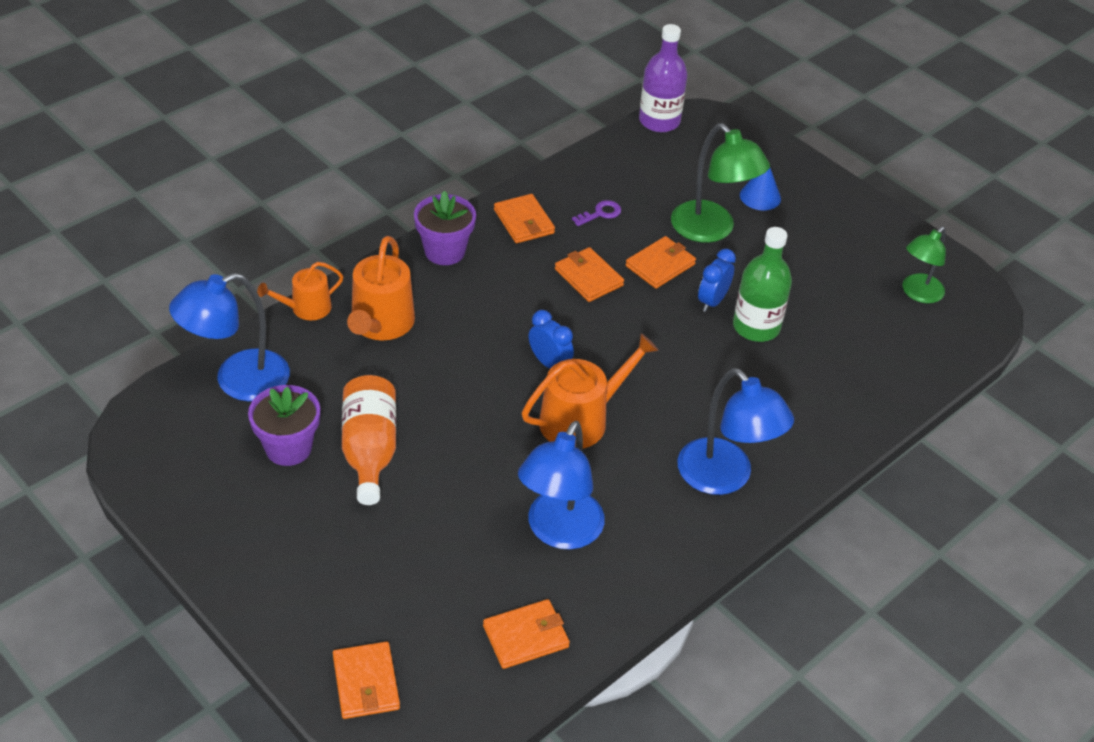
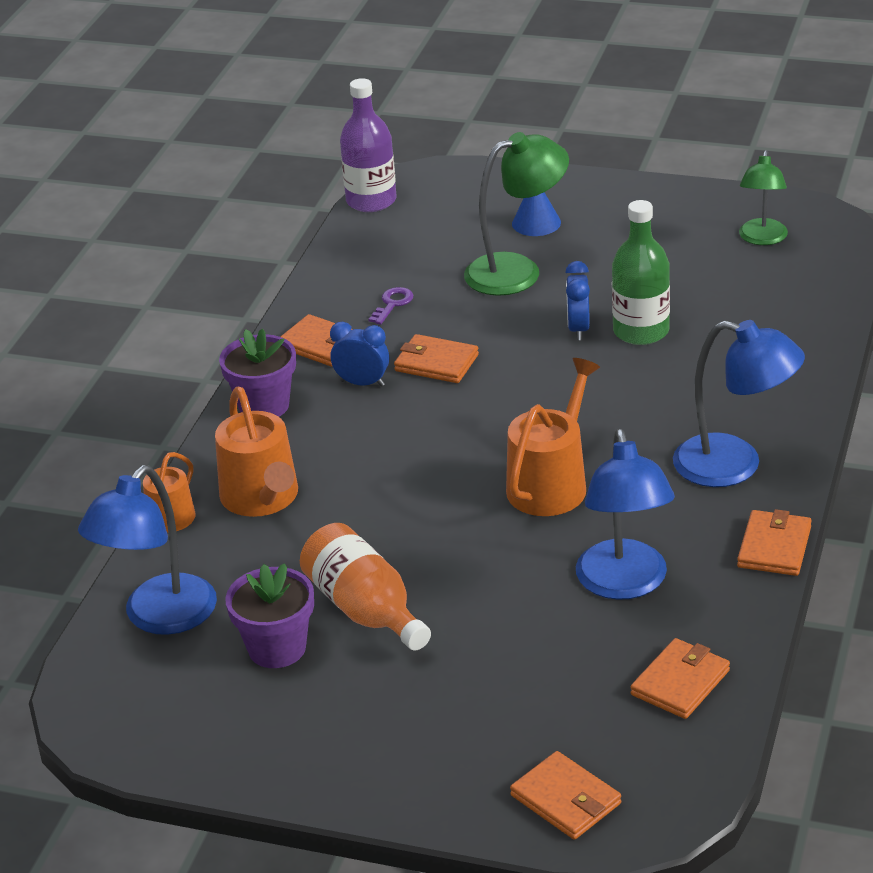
camera: 25 degrees left, 10 degrees down
blue clock [529,310,574,369] -> blue clock moved to [330,322,389,387]
orange wallet [625,236,696,289] -> orange wallet moved to [737,509,812,576]
green lamp [671,123,770,243] -> green lamp turned 45 degrees counterclockwise [464,132,569,296]

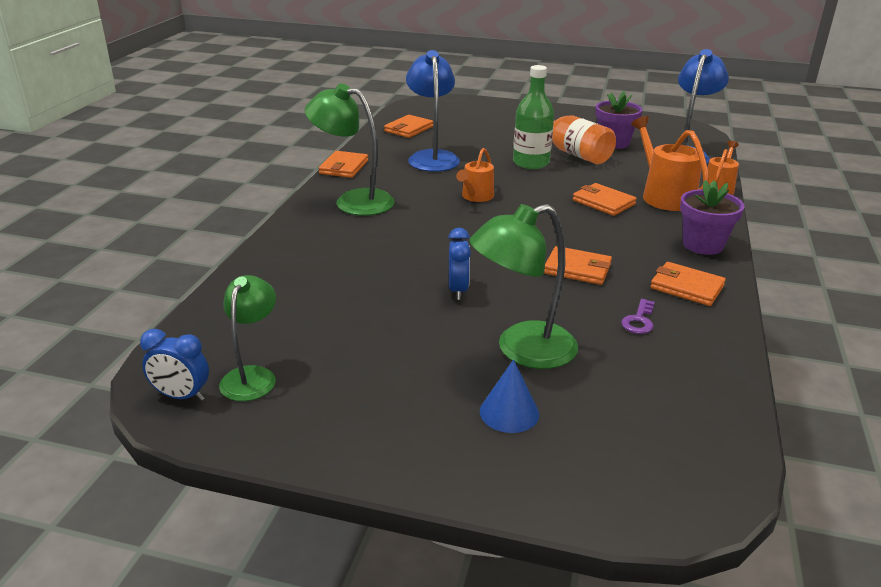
camera: 175 degrees right, 5 degrees down
blue clock [330,322,389,387] -> blue clock moved to [140,329,209,401]
purple bottle [340,78,396,212] -> none
orange watering can [506,358,600,516] -> orange watering can [456,148,494,202], size x0.62
orange wallet [510,751,621,840] -> orange wallet moved to [573,183,637,216]
green bottle [612,200,670,345] -> green bottle moved to [513,65,554,169]
blue lamp [673,320,805,487] -> green lamp [305,83,395,216]

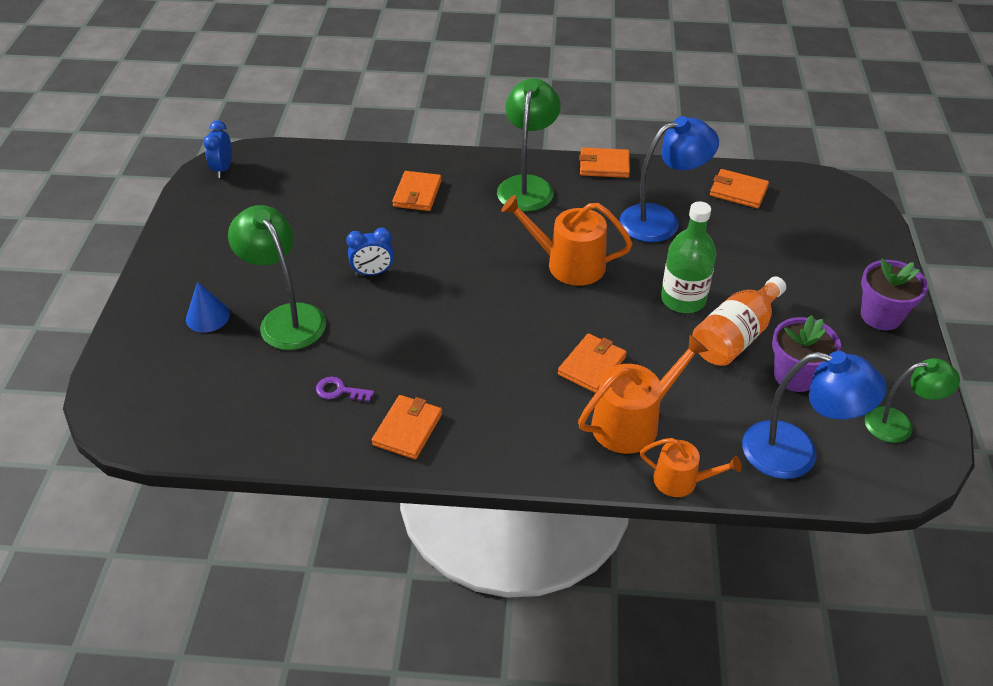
camera: 80 degrees right, 15 degrees up
green lamp [219,275,276,401] -> green lamp moved to [864,358,960,443]
orange watering can [456,148,494,202] -> orange watering can [501,195,633,286], size x1.62
orange wallet [544,246,612,285] -> orange wallet moved to [392,171,442,211]
purple flower pot [680,180,745,255] -> purple flower pot moved to [861,259,928,330]

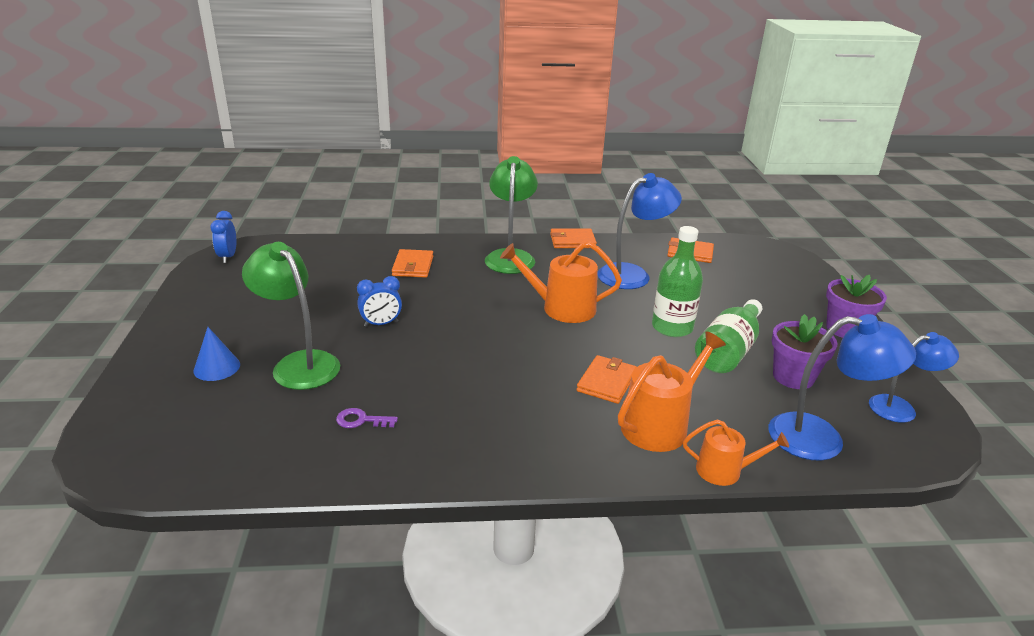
camera: 10 degrees left, 15 degrees down
orange wallet [372,395,442,459] -> none
orange bottle [692,276,786,366] -> green bottle [695,299,762,373]
green lamp [864,358,960,443] -> blue lamp [869,332,959,423]

